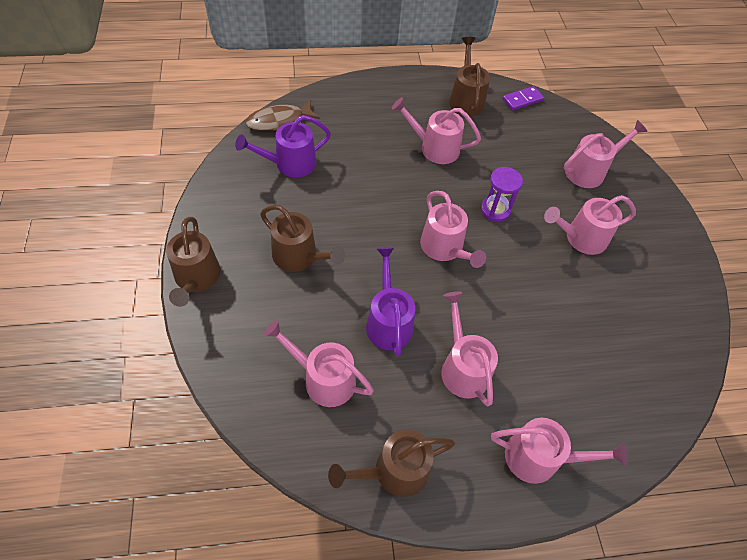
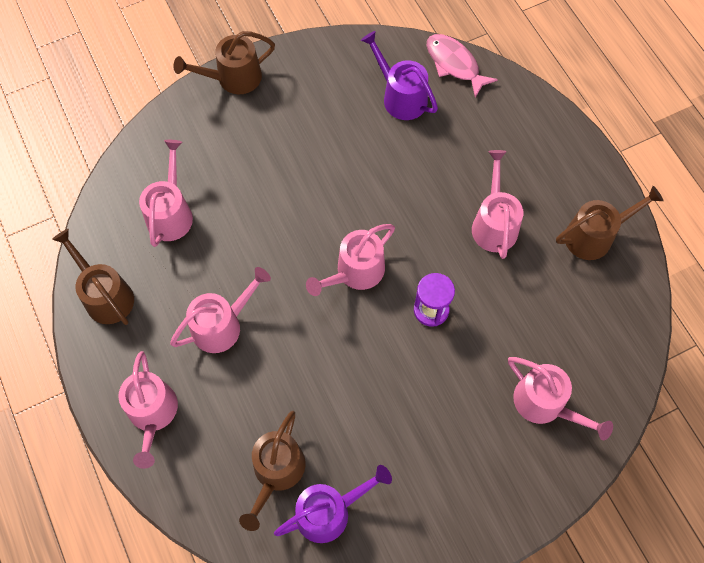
camera: 75 degrees right, 10 degrees up
brown fish [245,100,320,131] -> pink fish [427,34,498,98]
brown watering can [260,205,345,272] -> brown watering can moved to [239,411,305,531]
purple watering can [366,247,415,356] -> purple watering can moved to [274,465,392,543]
purple domino [502,86,544,110] -> none
pink watering can [544,195,636,255] -> none

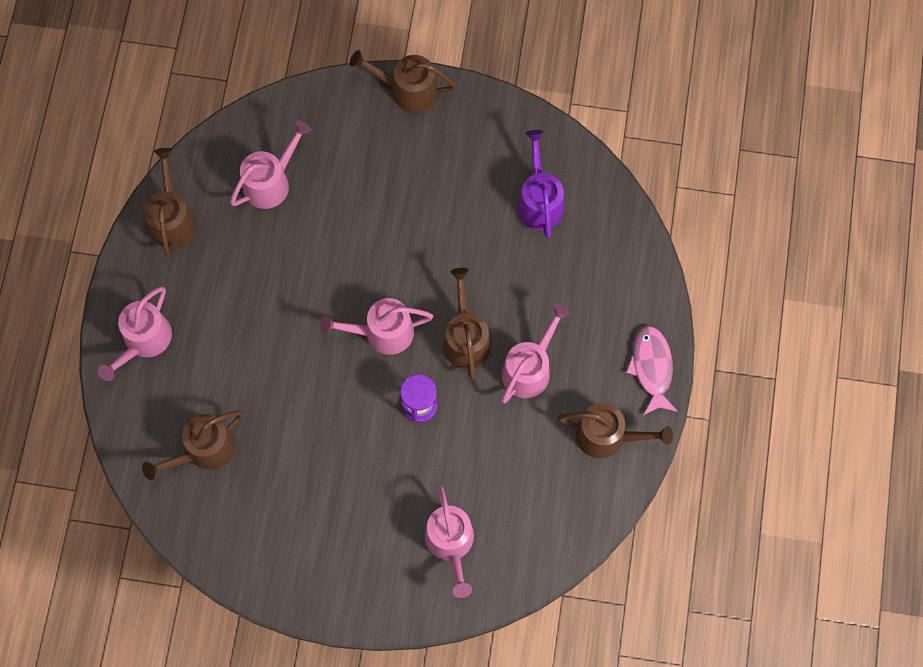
camera: 35 degrees right, 5 degrees up
pink watering can [170,267,271,353] -> none
purple watering can [274,465,392,543] -> none
pink fish [427,34,498,98] -> pink fish moved to [626,326,678,415]
none -> brown watering can [443,268,491,380]

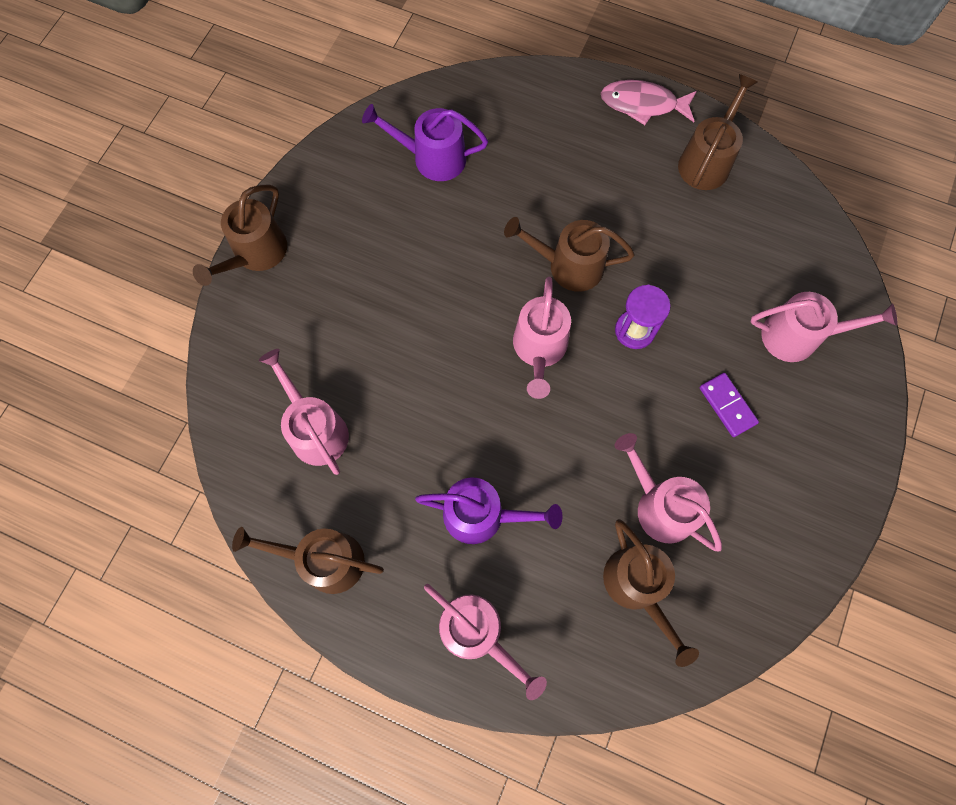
camera: 75 degrees left, 0 degrees up
pink watering can [501,304,570,403] -> pink watering can moved to [615,433,722,551]
none -> purple watering can [415,477,562,544]
none -> purple domino [700,373,759,437]

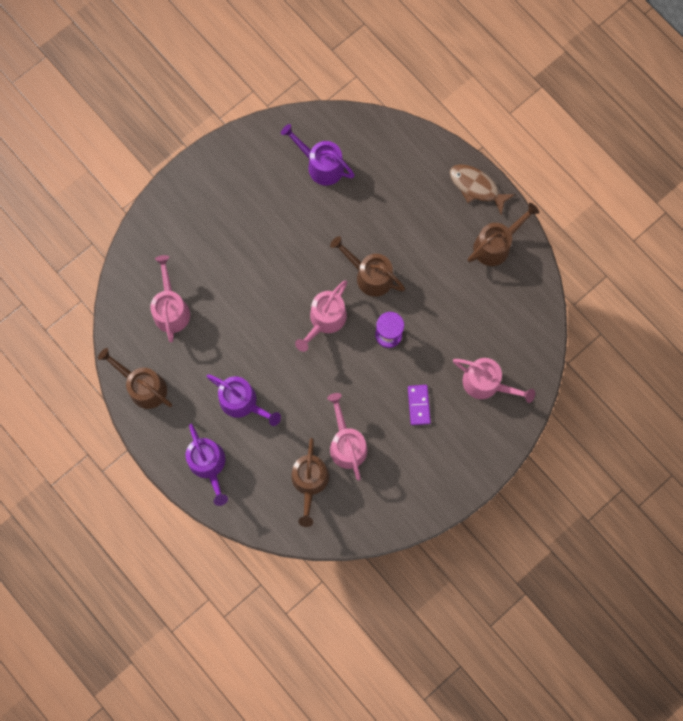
camera: 25 degrees right, 5 degrees up
brown watering can [193,185,287,286] -> none
pink watering can [424,584,547,700] -> purple watering can [186,424,228,506]
pink fish [601,80,697,125] -> brown fish [449,164,515,215]

